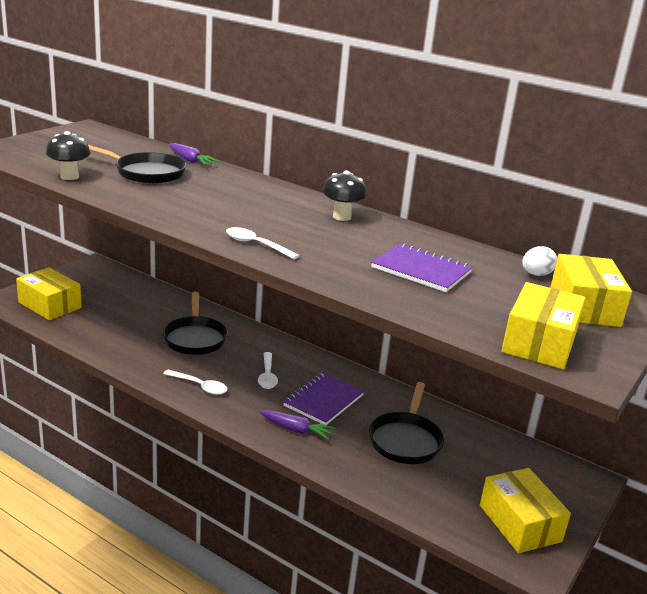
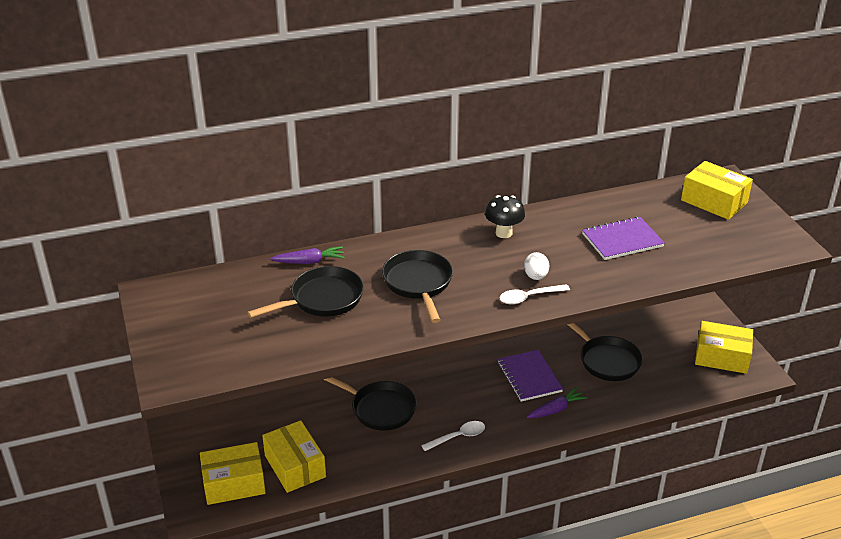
camera: 50 degrees left, 10 degrees up
black mushroom [46,131,91,180] -> none
white spoon [258,352,278,389] -> none
yellow box [502,282,586,369] -> yellow box moved to [262,420,326,493]
white egg [522,246,557,276] -> white egg moved to [524,252,549,280]
none -> black pan [382,250,453,323]

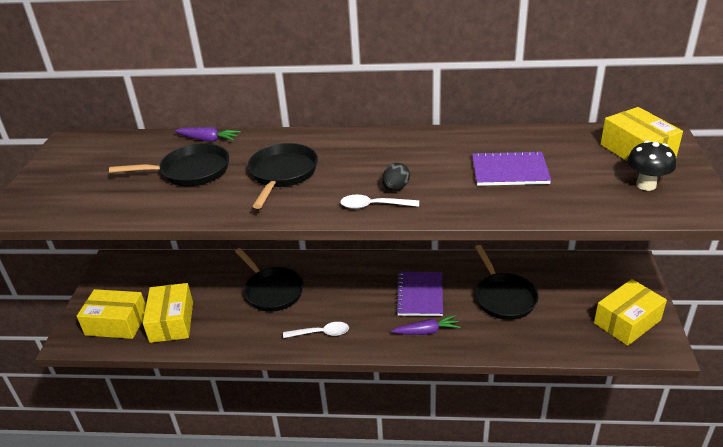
camera: 25 degrees right, 0 degrees up
black mushroom [485,195,525,238] -> black mushroom moved to [627,141,676,191]
white egg [524,252,549,280] -> black egg [382,163,410,191]
yellow box [695,321,753,374] -> yellow box turned 75 degrees counterclockwise [594,279,667,346]

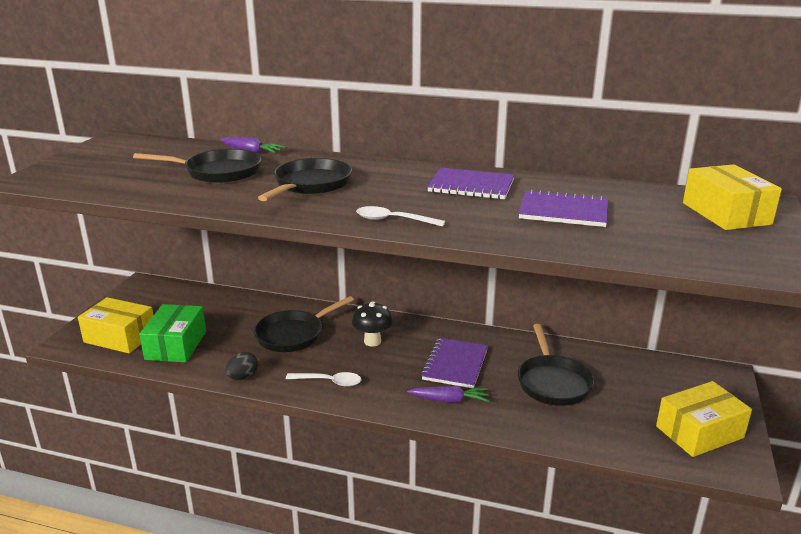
camera: 10 degrees right, 10 degrees down
yellow box [143,283,193,343] -> green box [139,304,206,363]
black pan [235,248,304,312] -> black pan turned 75 degrees clockwise [254,296,354,352]
black egg [382,163,410,191] -> black egg moved to [225,352,258,380]
black mushroom [627,141,676,191] -> black mushroom moved to [352,301,393,347]
none -> purple notebook [427,168,514,200]

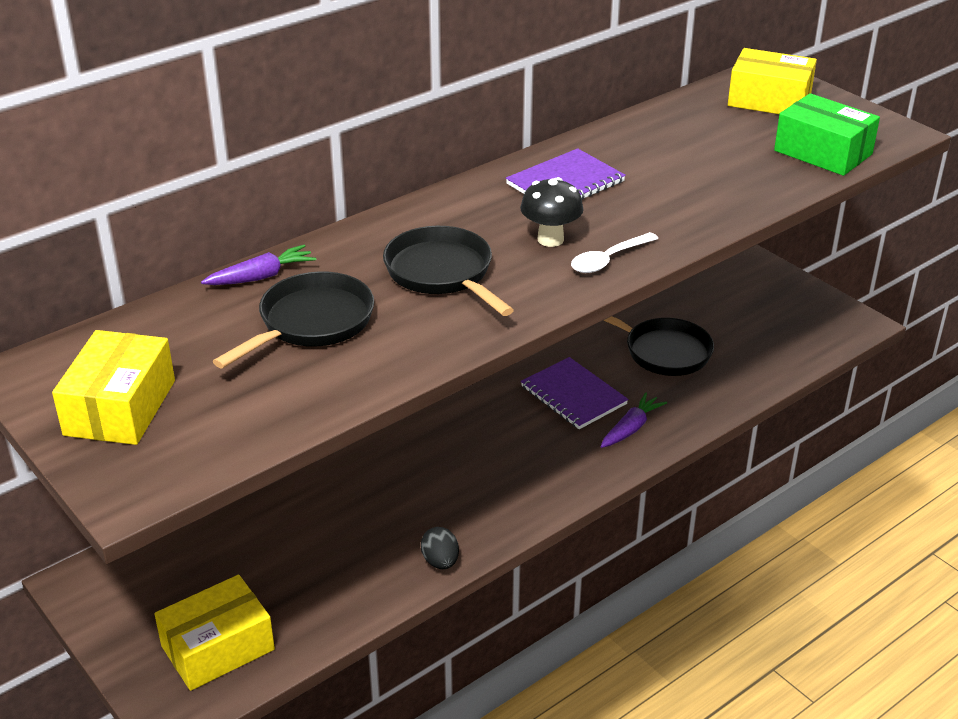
camera: 55 degrees left, 10 degrees up
green box [139,304,206,363] -> green box moved to [774,93,880,176]
black pan [254,296,354,352] -> none
white spoon [286,372,361,387] -> none
black mushroom [352,301,393,347] -> black mushroom moved to [520,177,584,247]
purple notebook [518,190,608,227] -> none
yellow box [656,381,752,457] -> yellow box moved to [52,330,175,445]

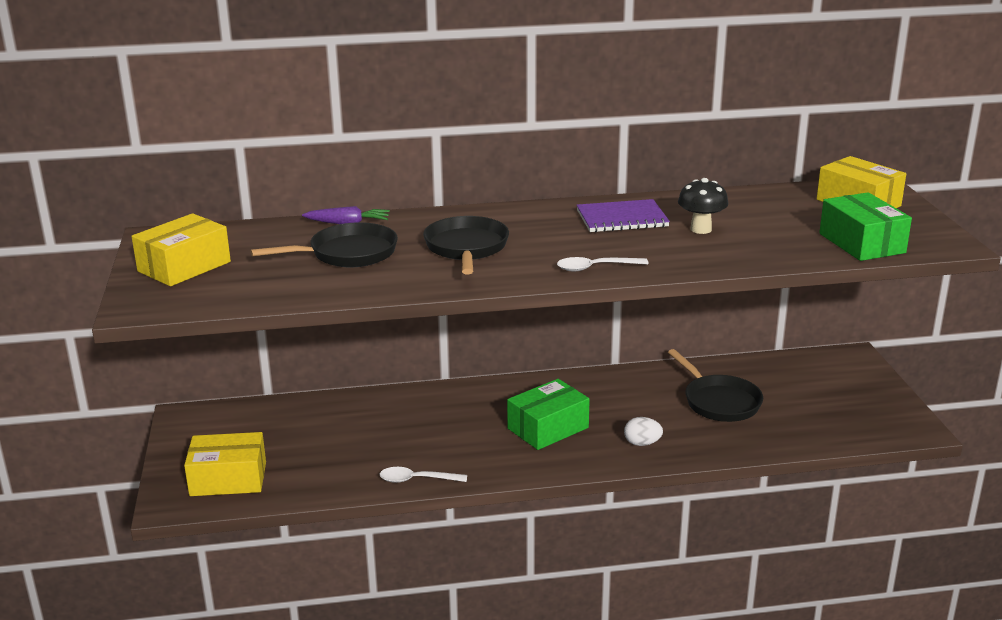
camera: 30 degrees right, 10 degrees down
black egg [421,527,459,569] -> white spoon [380,467,467,483]
black mushroom [520,177,584,247] -> black mushroom moved to [678,178,728,234]
purple notebook [521,357,628,429] -> none
purple carrot [600,392,667,448] -> white egg [624,417,663,446]
none -> green box [507,379,590,450]

